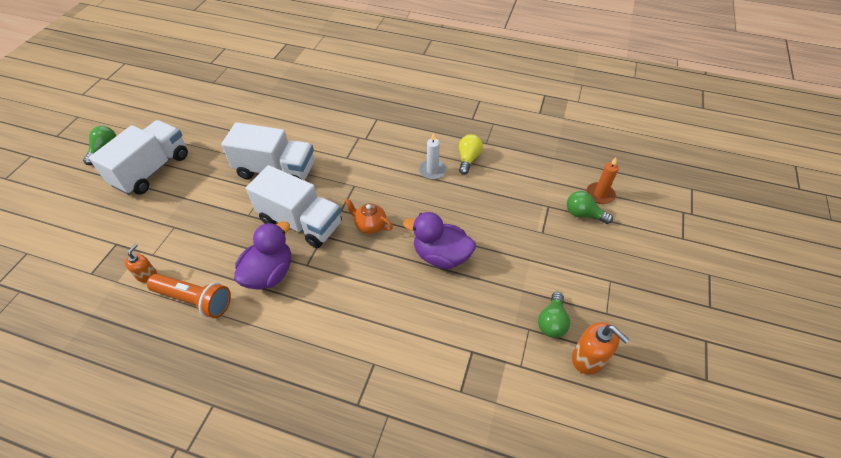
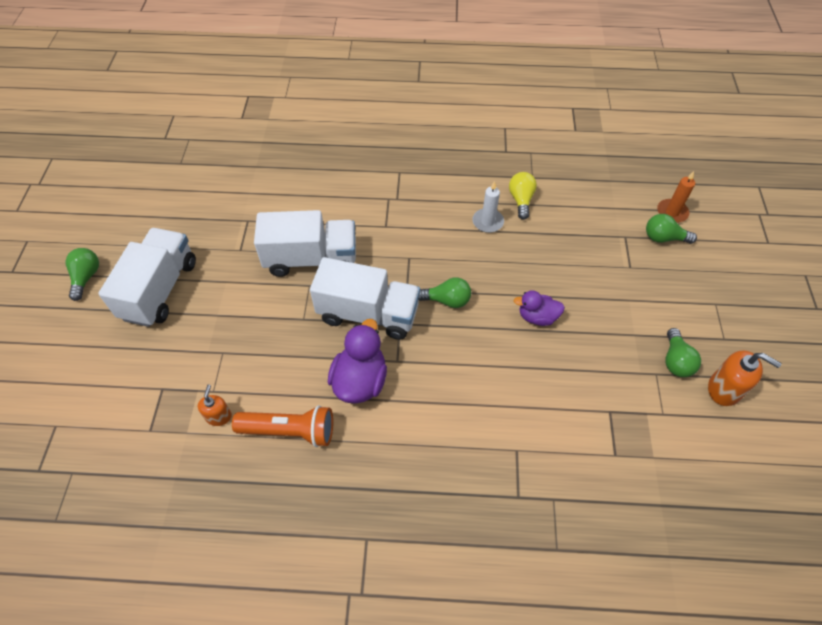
camera: 15 degrees left, 5 degrees up
orange teapot [345,198,393,234] -> green light bulb [418,277,471,308]
purple duck [403,212,476,269] -> purple duck [513,290,565,326], size x0.63

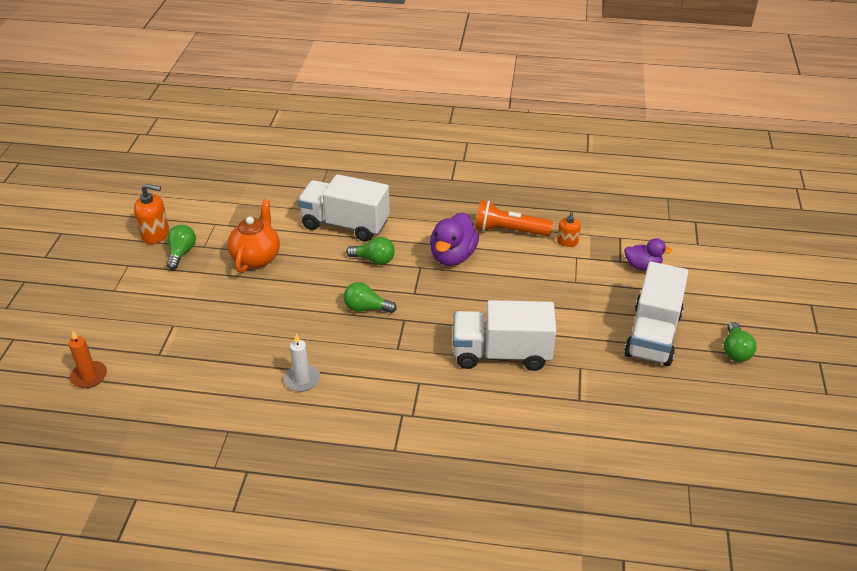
camera: 175 degrees left, 15 degrees down
white truck [310,257,420,340] -> white truck moved to [297,174,390,242]
yellow light bulb [509,172,537,220] -> none
purple duck [513,290,565,326] -> purple duck moved to [624,238,673,270]
green light bulb [646,214,697,244] -> green light bulb moved to [346,237,395,265]
orange soap dispenser [708,350,782,406] -> orange soap dispenser turned 150 degrees clockwise [134,184,169,244]
none -> orange teapot [227,200,280,273]

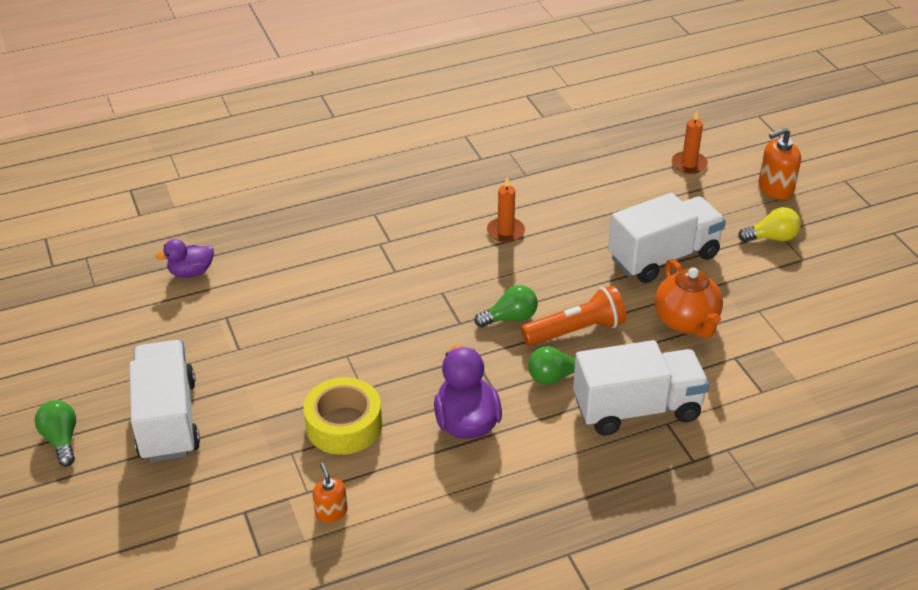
camera: 150 degrees right, 0 degrees up
orange soap dispenser [134,184,169,244] -> orange soap dispenser moved to [758,127,801,199]
green light bulb [167,225,196,270] -> none
white candle [284,334,320,392] -> orange candle [487,177,525,243]
white truck [453,300,556,371] -> white truck moved to [608,193,726,283]
orange flashlight [475,200,553,236] -> orange flashlight moved to [521,285,626,346]
purple duck [624,238,673,270] -> purple duck moved to [156,239,214,278]
none -> yellow tape [303,377,382,455]
none -> yellow light bulb [738,207,801,242]

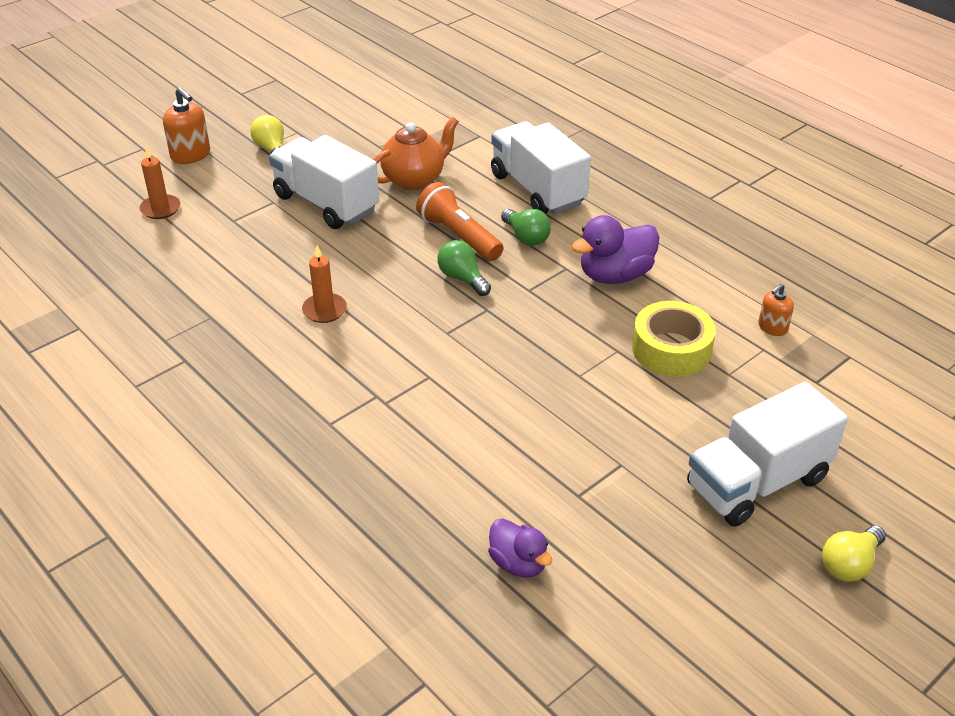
camera: 110 degrees left, 0 degrees up
green light bulb [35,400,76,466] -> yellow light bulb [822,526,886,582]

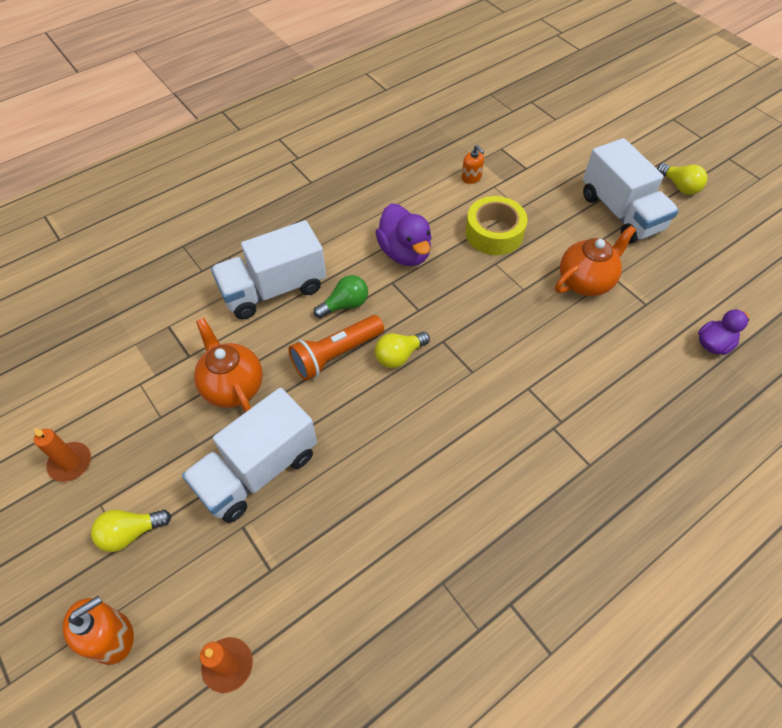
camera: 85 degrees left, 15 degrees up
orange candle [302,245,347,323] -> orange candle moved to [34,428,91,482]
green light bulb [437,240,491,296] -> yellow light bulb [375,332,430,368]
none -> orange teapot [555,226,636,296]

